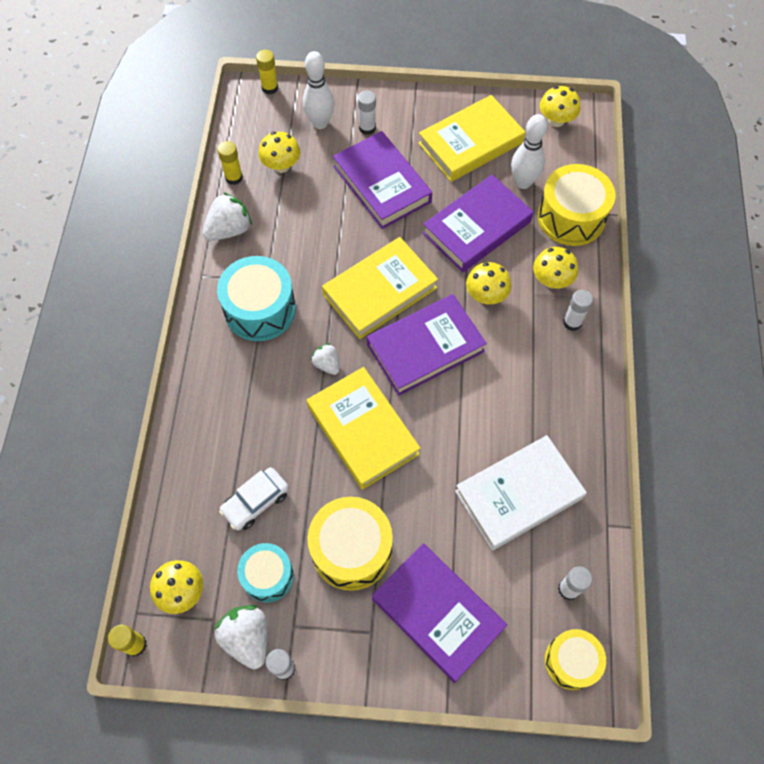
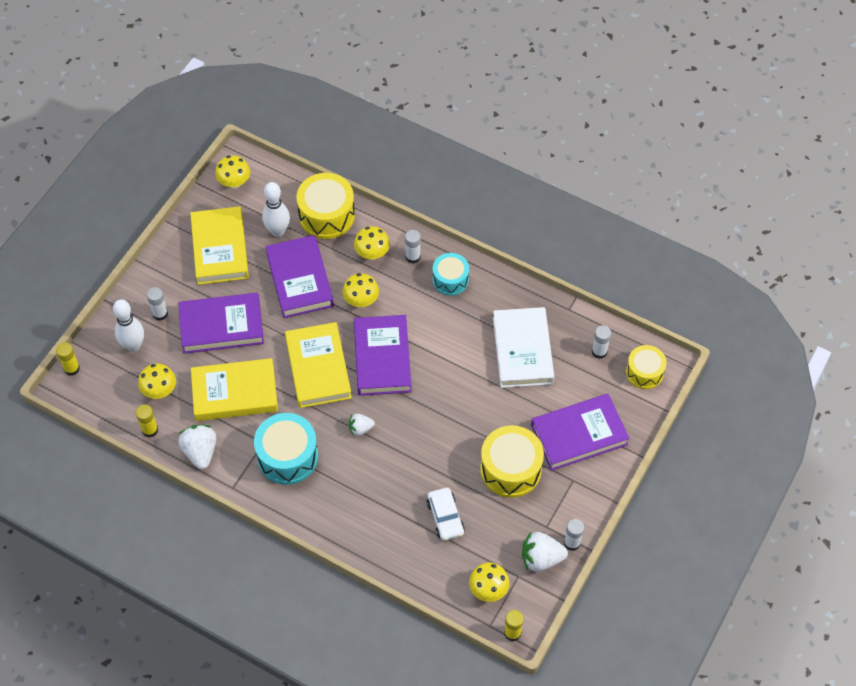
camera: 65 degrees left, 5 degrees down
turquoise drum [237,543,294,602] -> turquoise drum moved to [432,253,469,296]
yellow book [307,367,420,490] -> yellow book moved to [191,358,278,421]

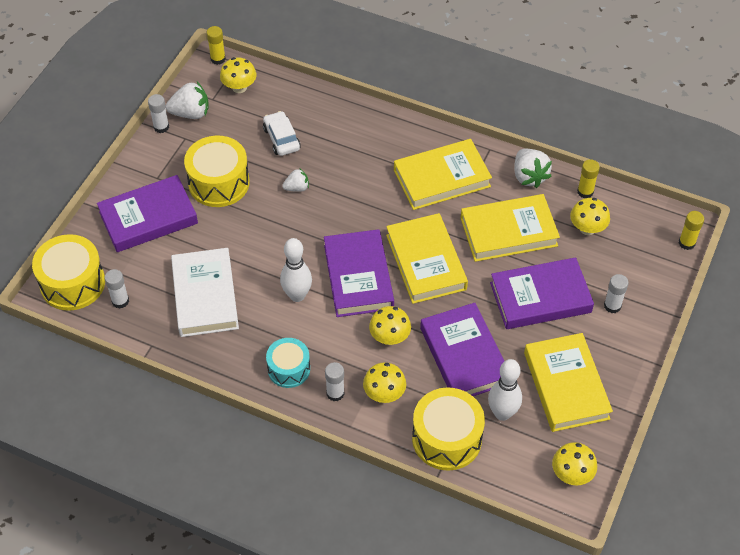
camera: 175 degrees right, 5 degrees down
white bowling pin [113,299,144,352] -> white bowling pin moved to [280,238,312,302]
turquoise drum [254,413,318,485] -> yellow book [394,139,492,210]
white strawberry [349,413,375,436] -> white strawberry moved to [282,168,309,192]
yellow drum [626,345,667,389] -> yellow drum [32,234,105,311], size x1.58

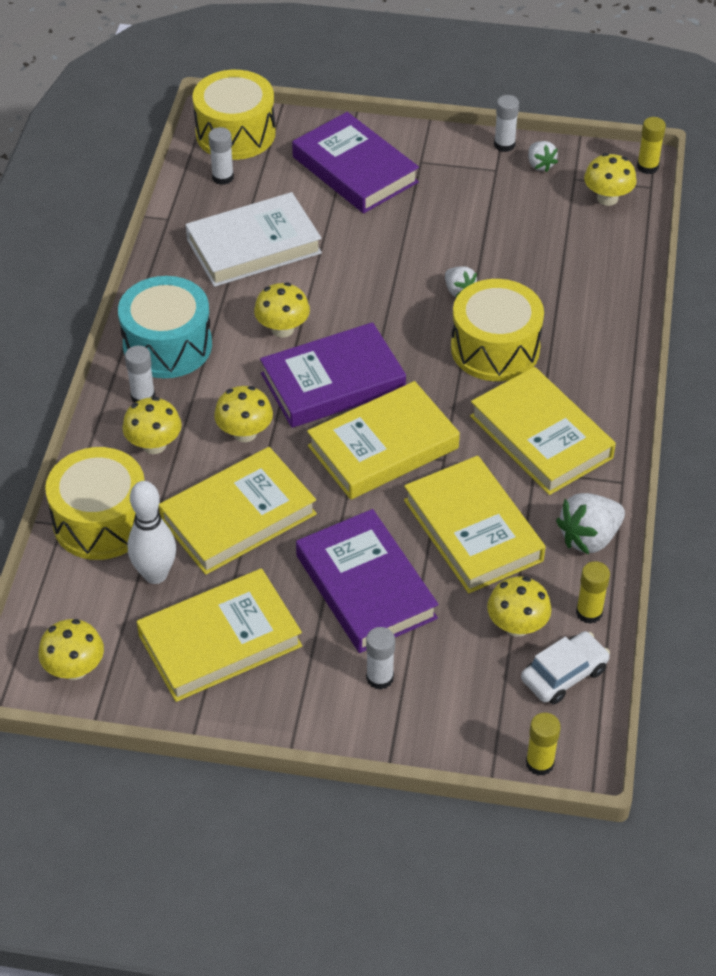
camera: 75 degrees right, 5 degrees down
white strawberry [166,82,209,119] -> white strawberry [528,141,558,172], size x0.60
yellow drum [184,136,250,207] -> yellow drum moved to [451,279,544,381]
white car [263,111,301,156] -> white car moved to [521,631,610,704]
turquoise drum [266,338,310,388] -> turquoise drum [118,276,212,378], size x1.58
white bowling pin [280,238,312,302] -> yellow mushroom [254,282,310,337]
purple book [420,303,504,396] -> yellow book [159,447,317,575]

